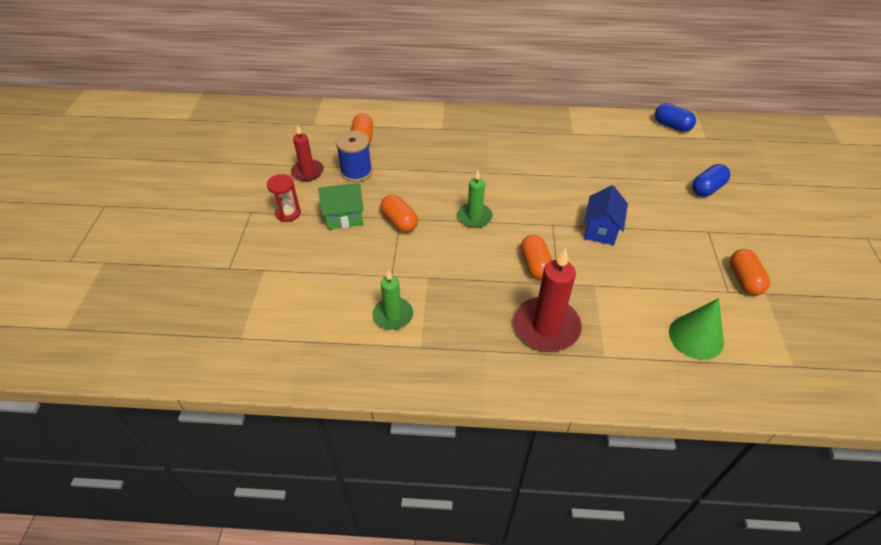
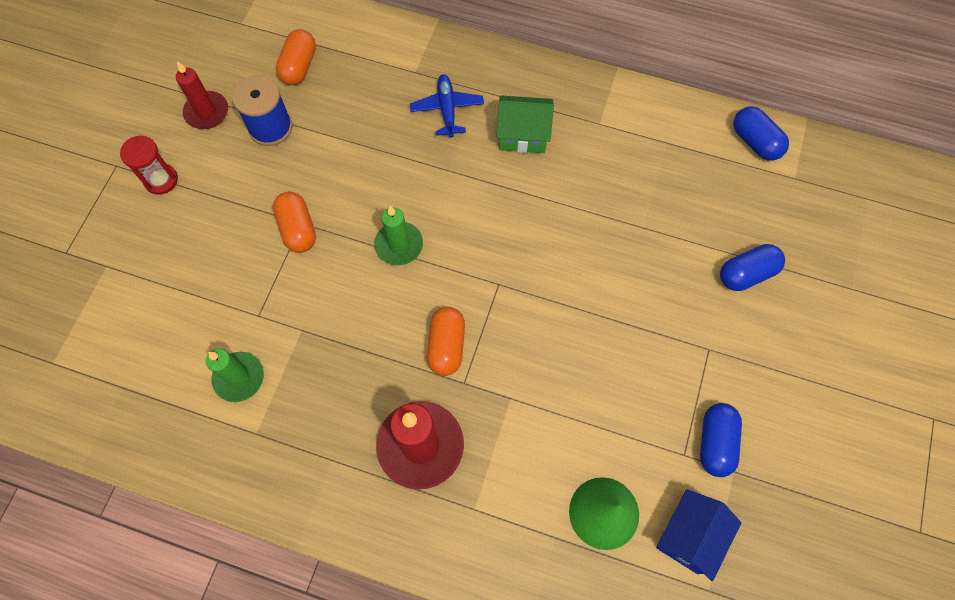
camera: 15 degrees right, 20 degrees up
green house [318,183,364,229] -> green house moved to [496,95,554,153]
blue house [584,185,628,245] -> blue house moved to [656,489,741,581]
orange capsule [730,249,770,295] -> blue capsule [700,403,742,477]
none -> blue plane [410,74,484,138]

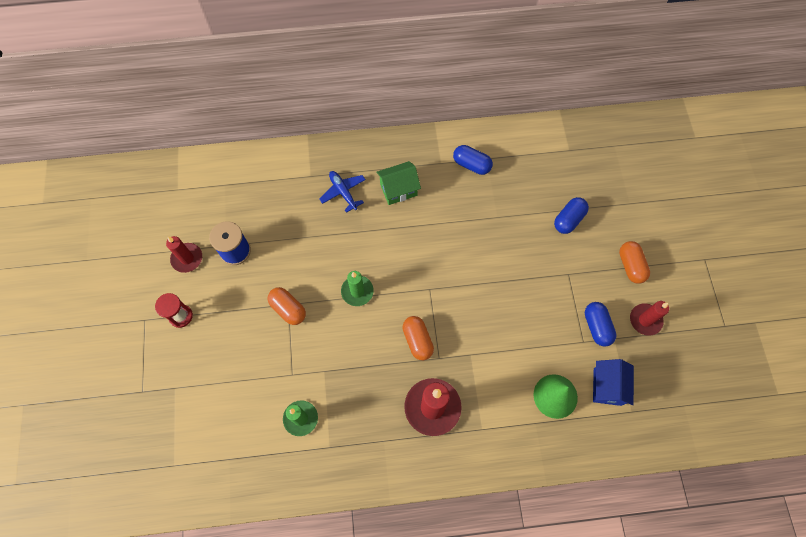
camera: 25 degrees left, 0 degrees up
orange capsule [276,29,316,85] -> orange capsule moved to [619,241,650,284]
blue capsule [733,106,789,161] -> blue capsule moved to [453,145,493,175]
none -> red candle [630,301,669,336]

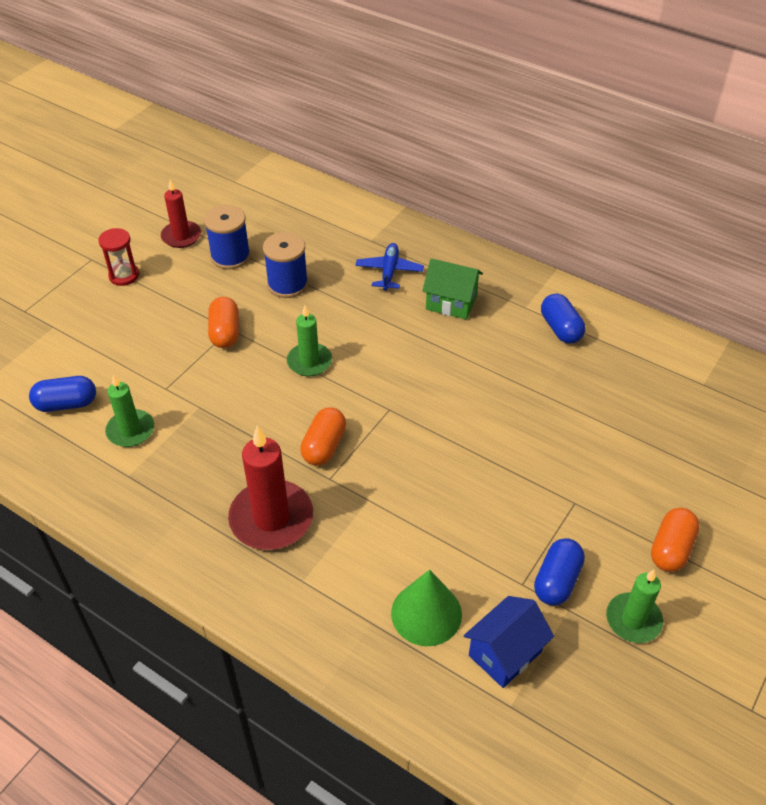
camera: 40 degrees right, 20 degrees down
blue capsule [554,197,589,234] -> blue capsule moved to [29,376,96,412]
red candle [630,301,669,336] -> green candle [606,569,663,643]
none -> blue spool [263,232,308,298]

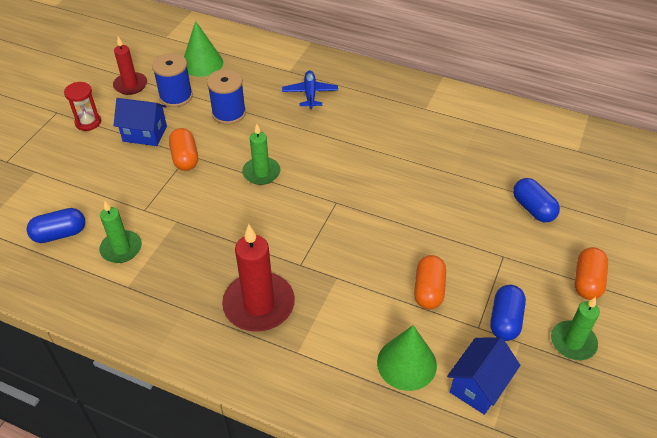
camera: 10 degrees left, 0 degrees up
orange capsule [300,407,346,466] -> orange capsule moved to [414,255,446,309]
green house [422,258,483,320] -> none
blue capsule [541,294,585,344] -> blue capsule moved to [513,178,560,222]
none -> blue house [114,98,167,146]
none -> green cone [184,21,223,77]

